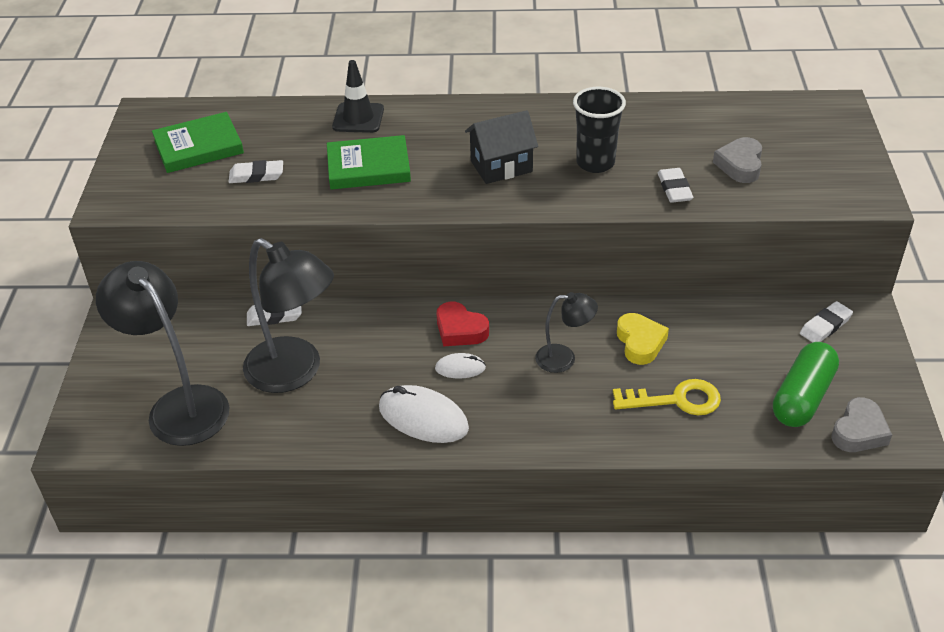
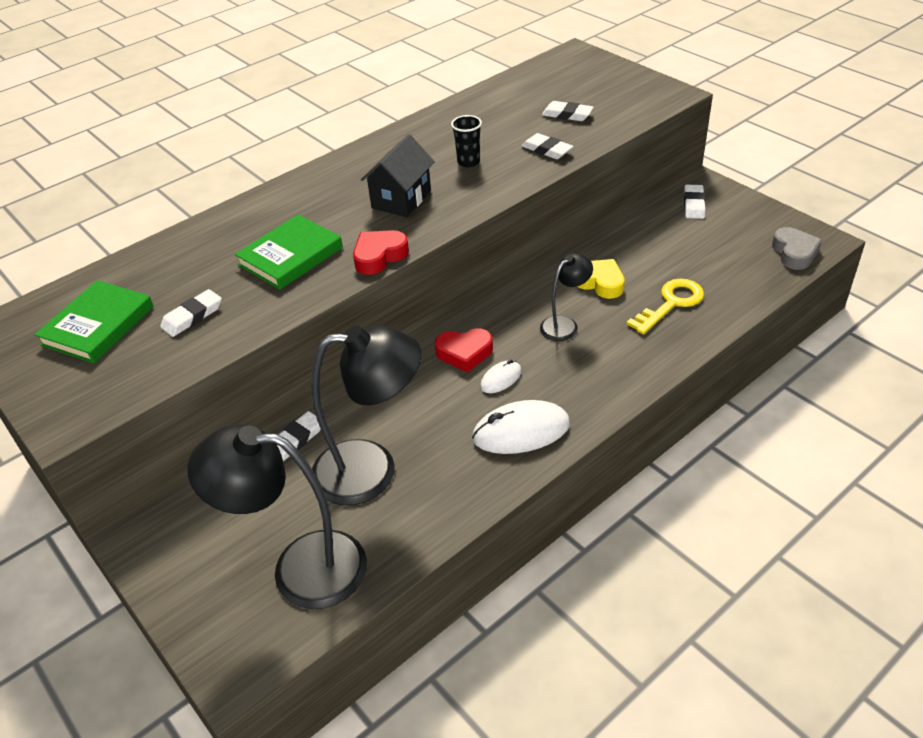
camera: 40 degrees left, 0 degrees up
black traffic cone [332,60,384,133] -> none
black cup [573,87,626,173] -> black cup [451,115,482,167], size x0.63
grey heart [713,137,762,183] -> white eraser [542,101,594,121]
green capsule [773,342,839,427] -> none
none -> red heart [353,230,409,275]

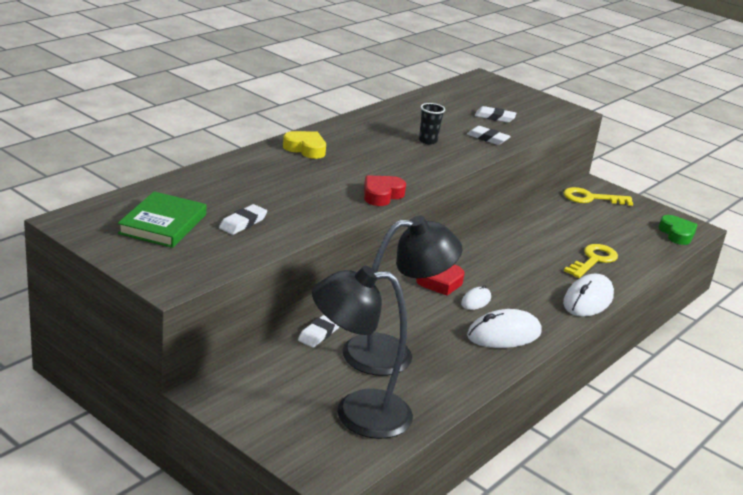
camera: 15 degrees left, 15 degrees down
green book [235,215,343,290] -> none
black house [361,134,435,217] -> none
black lamp [540,253,593,341] -> none
yellow heart [577,259,625,299] -> yellow heart moved to [283,131,326,159]
white eraser [684,185,705,219] -> yellow key [564,187,633,206]
grey heart [772,227,822,270] -> green heart [659,215,697,245]
none -> white mouse [563,274,614,317]

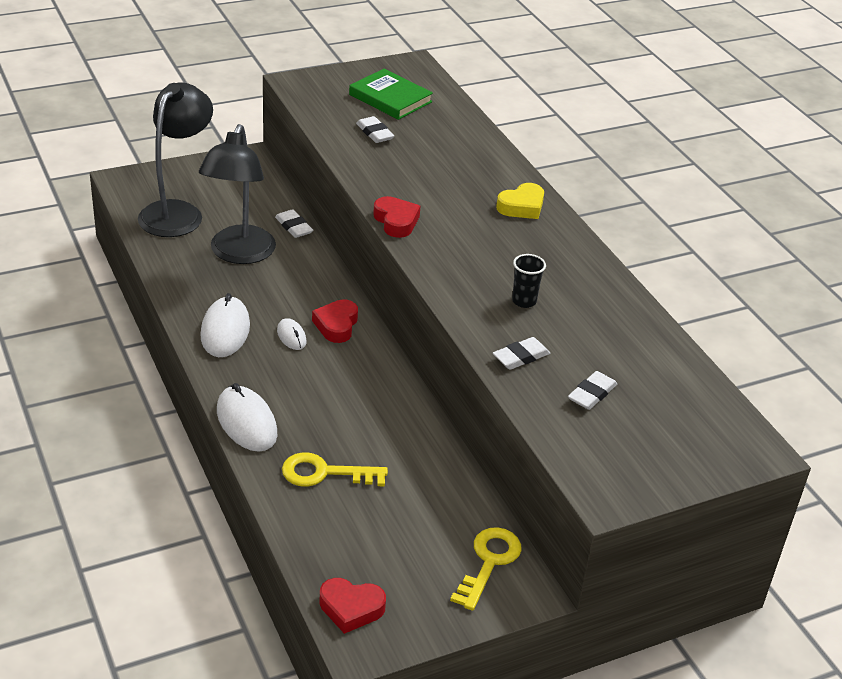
camera: 115 degrees right, 10 degrees up
yellow key [564,244,618,278] -> yellow key turned 120 degrees clockwise [282,452,388,487]
green heart [659,215,697,245] -> red heart [319,578,386,634]

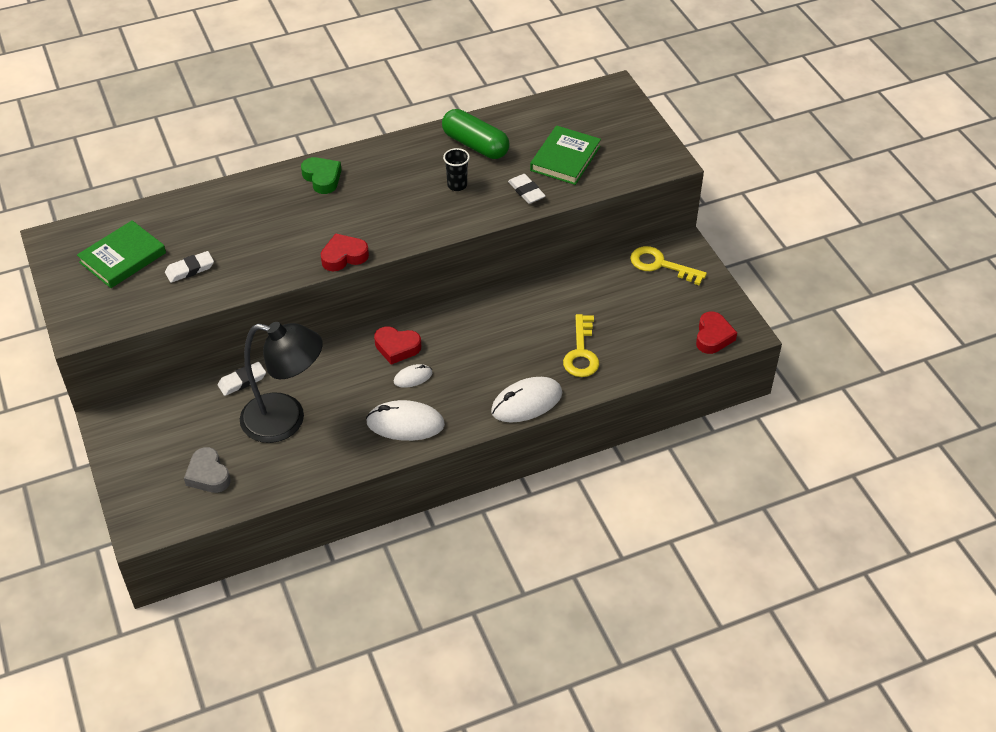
camera: 85 degrees left, 10 degrees up
black lamp [138,82,213,237] -> grey heart [184,447,231,493]
yellow heart [496,183,544,219] -> green heart [301,157,341,194]
white eraser [568,371,617,410] -> green book [530,125,601,185]
none -> green capsule [442,109,510,159]

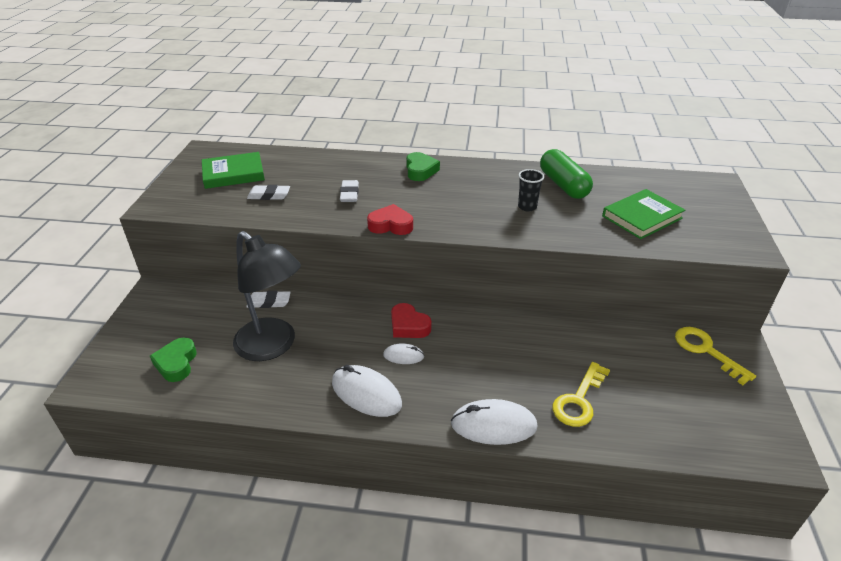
camera: 30 degrees right, 10 degrees down
grey heart [184,447,231,493] -> green heart [150,338,197,382]
white eraser [508,174,546,204] -> white eraser moved to [340,180,359,202]
red heart [696,312,737,354] -> none

